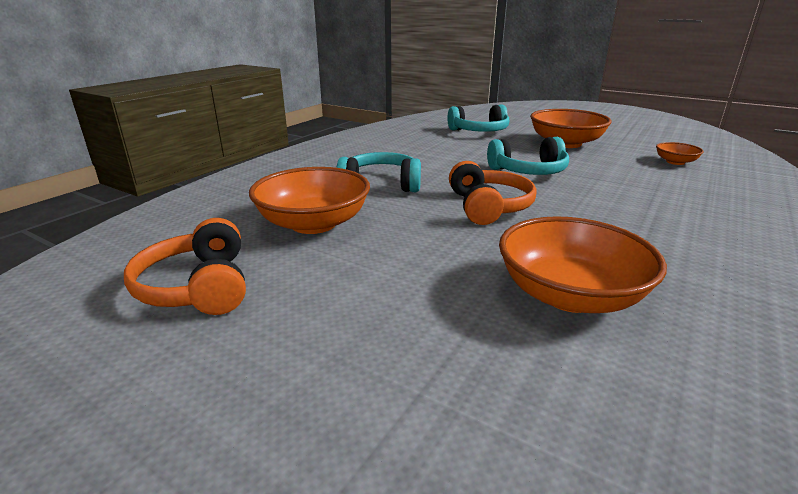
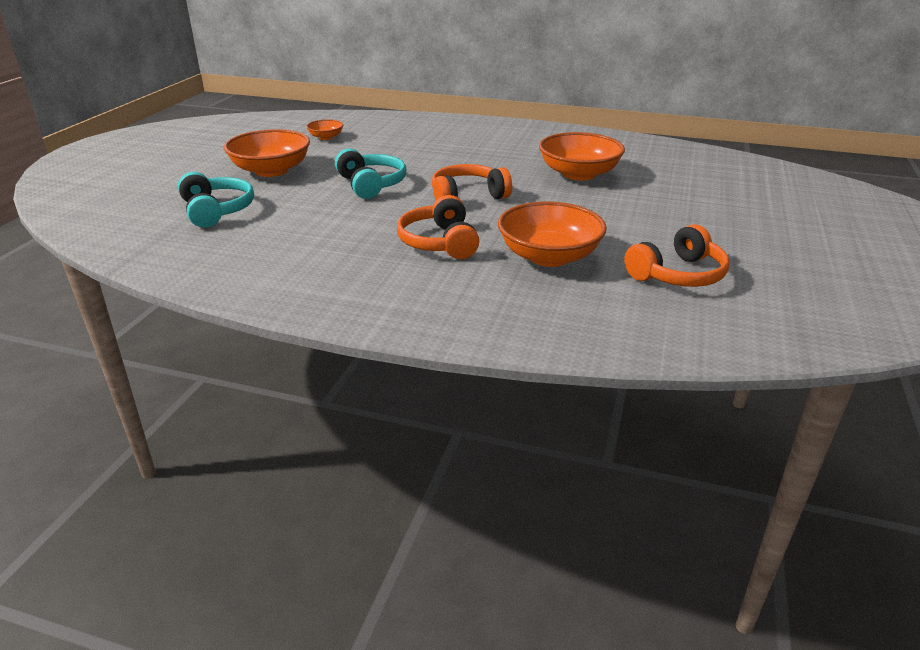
camera: 105 degrees left, 5 degrees up
turquoise headphones [336,152,421,192] -> orange headphones [397,195,479,259]

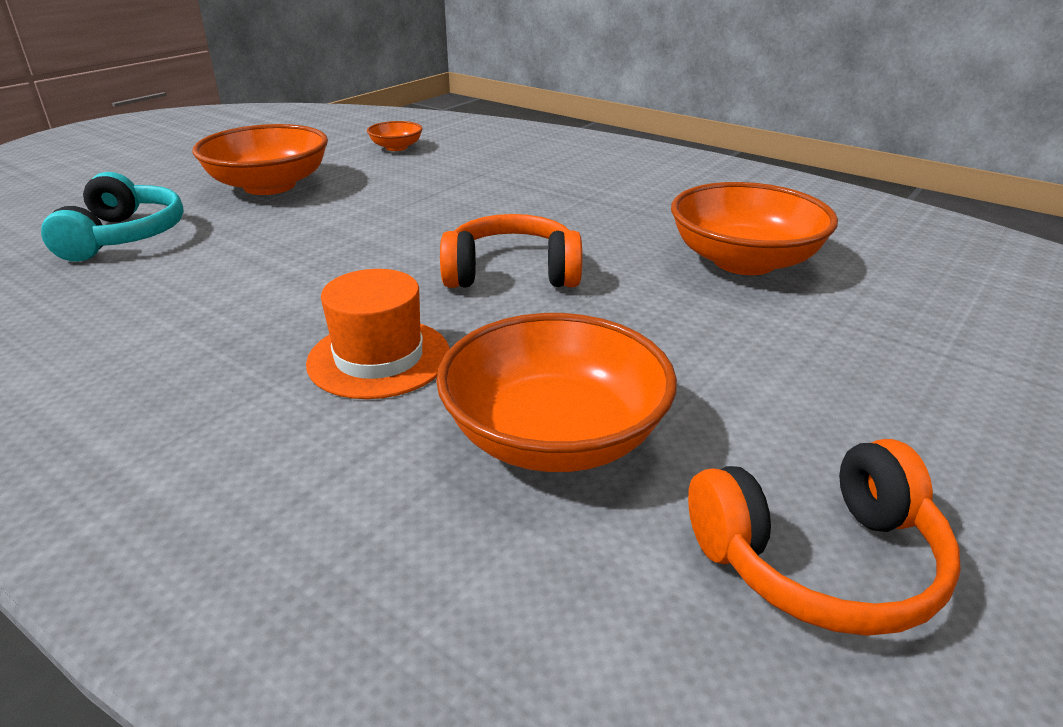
camera: 20 degrees right, 0 degrees up
turquoise headphones [335,148,406,199] -> none
orange headphones [397,195,479,259] -> orange hat [306,269,450,399]

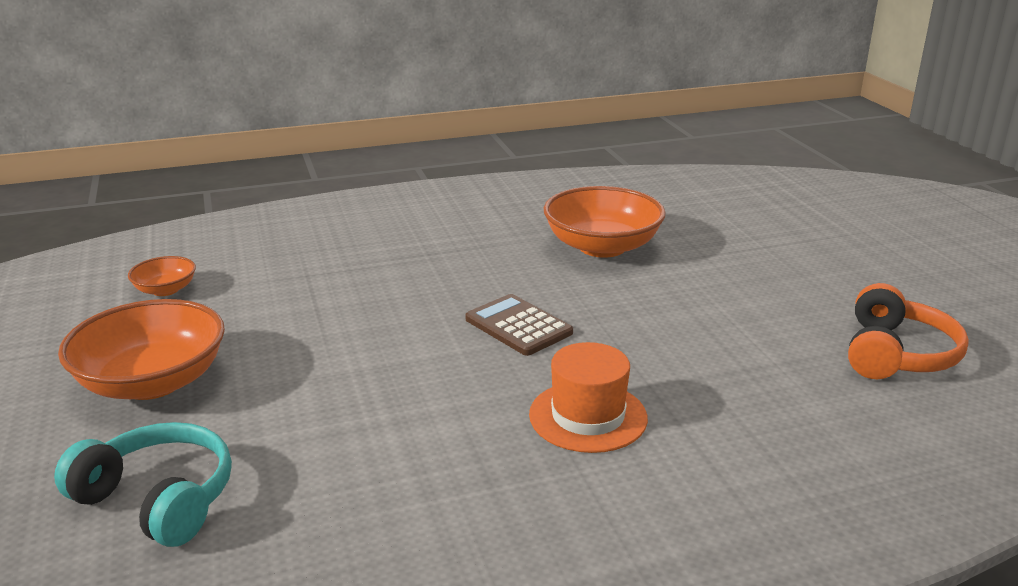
camera: 55 degrees left, 5 degrees down
orange bowl [436,313,677,472] -> none
orange headphones [440,214,582,288] -> brown calculator [465,294,573,356]

